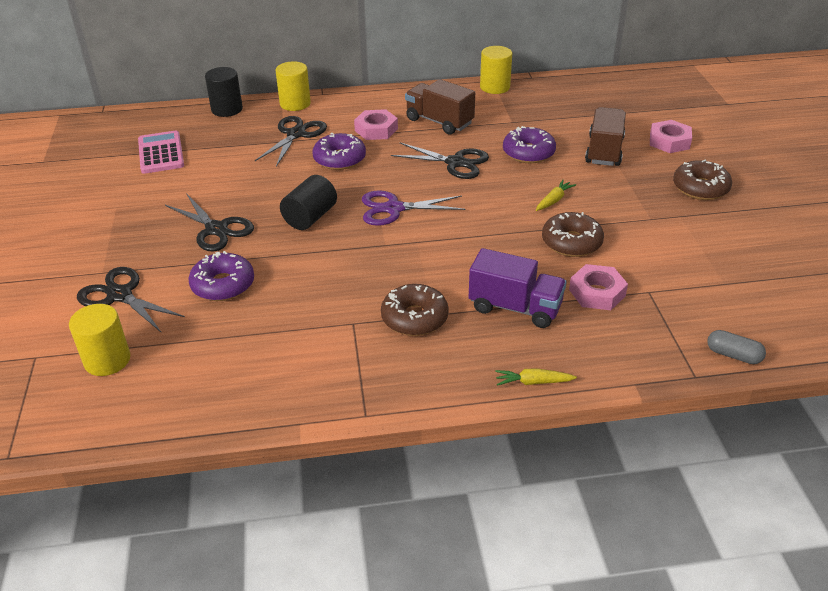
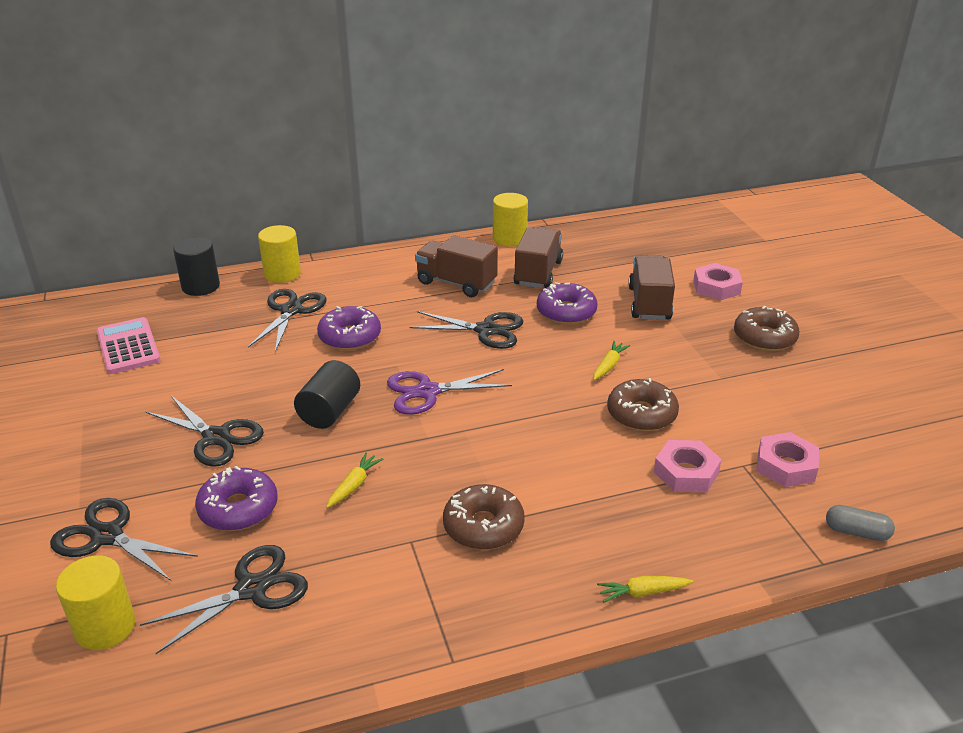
camera: 10 degrees left, 5 degrees down
pink nut [354,109,398,140] -> pink nut moved to [756,432,819,487]
purple truck [469,248,567,328] -> none
none -> black scissors [140,545,308,654]
none -> yellow carrot [326,452,383,508]
none -> brown truck [513,227,563,288]

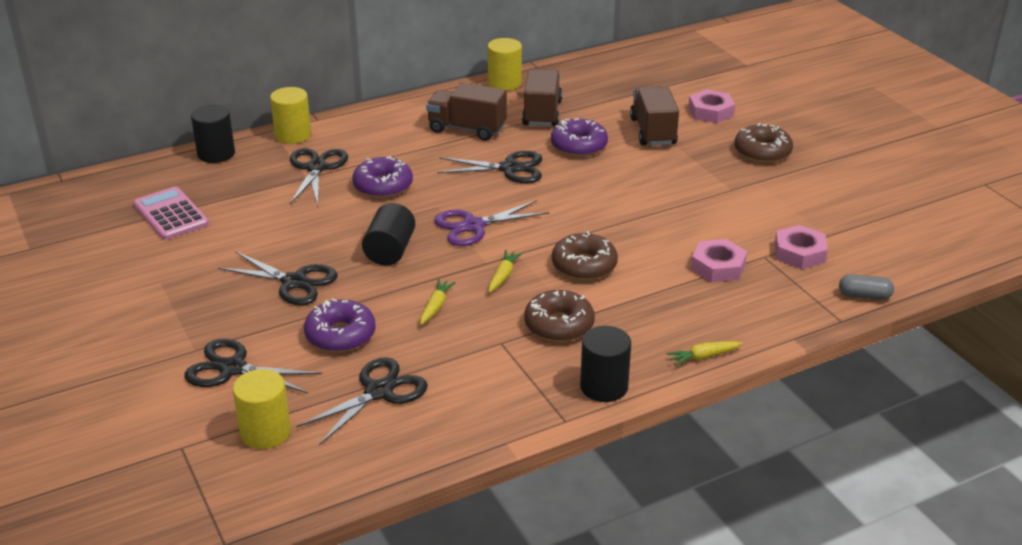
camera: 10 degrees left, 0 degrees up
yellow carrot [593,341,630,380] -> yellow carrot moved to [489,250,523,293]
brown donut [607,378,679,431] -> brown donut moved to [552,231,618,280]
none -> black cylinder [580,326,631,402]

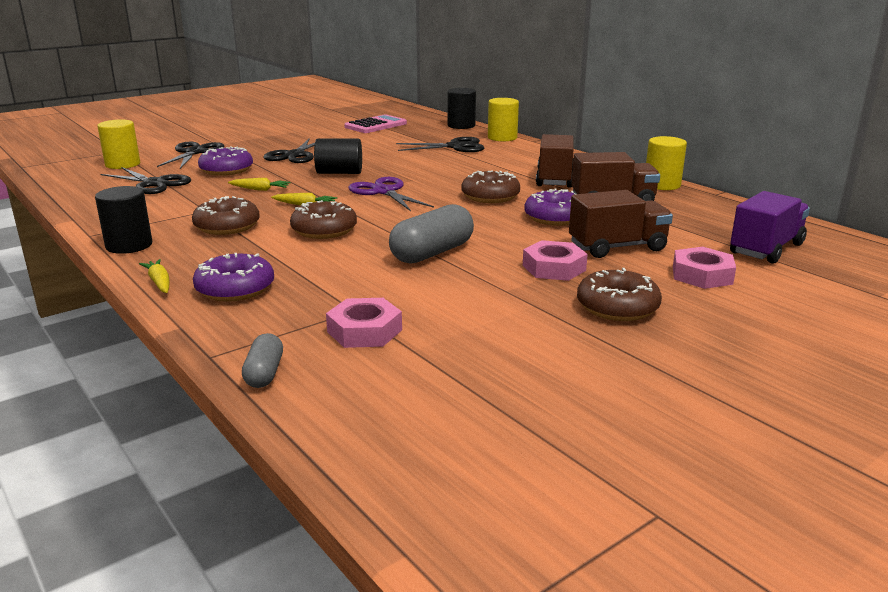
camera: 80 degrees right, 10 degrees down
purple donut [352,156,413,198] -> purple donut moved to [193,253,274,302]
black scissors [437,151,542,183] -> brown donut [461,170,520,203]
pink nut [691,239,747,282] -> pink nut moved to [523,240,588,281]
none -> grey capsule [389,204,474,264]
none -> purple truck [730,191,810,264]

